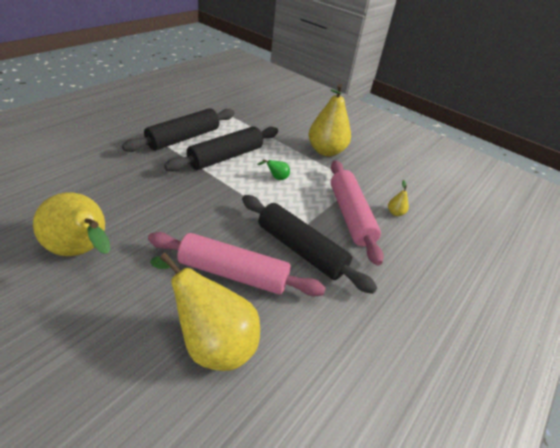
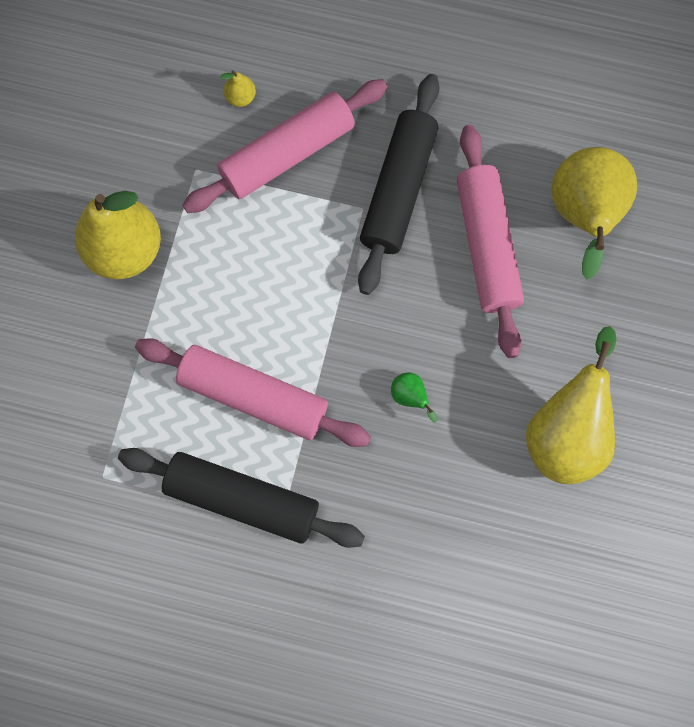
camera: 110 degrees left, 35 degrees up
black rolling pin [164,126,278,172] -> pink rolling pin [135,338,371,447]
green pear [257,159,290,180] -> green pear moved to [391,372,437,422]

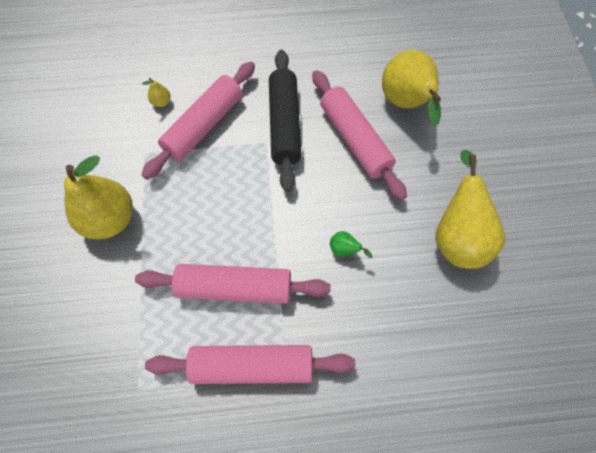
camera: 20 degrees left, 10 degrees down
black rolling pin [118,448,365,548] -> pink rolling pin [145,345,355,384]

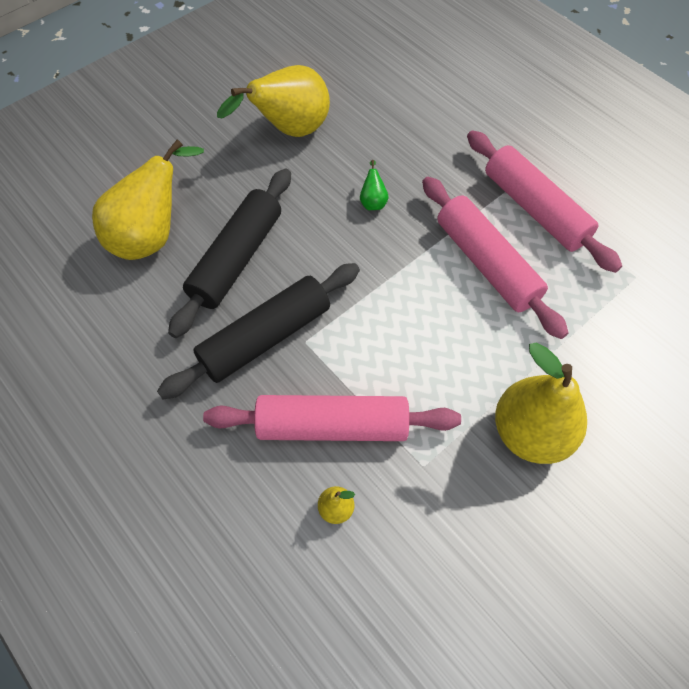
camera: 125 degrees left, 5 degrees down
pink rolling pin [312,70,407,200] -> black rolling pin [168,168,291,338]

